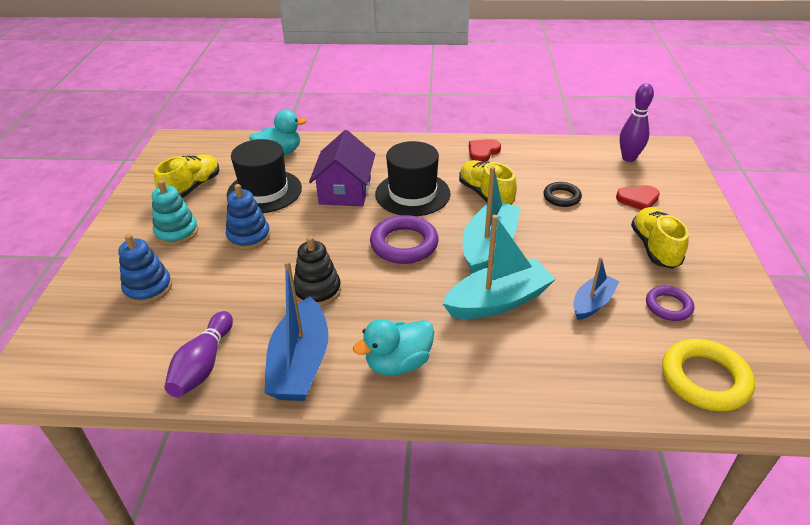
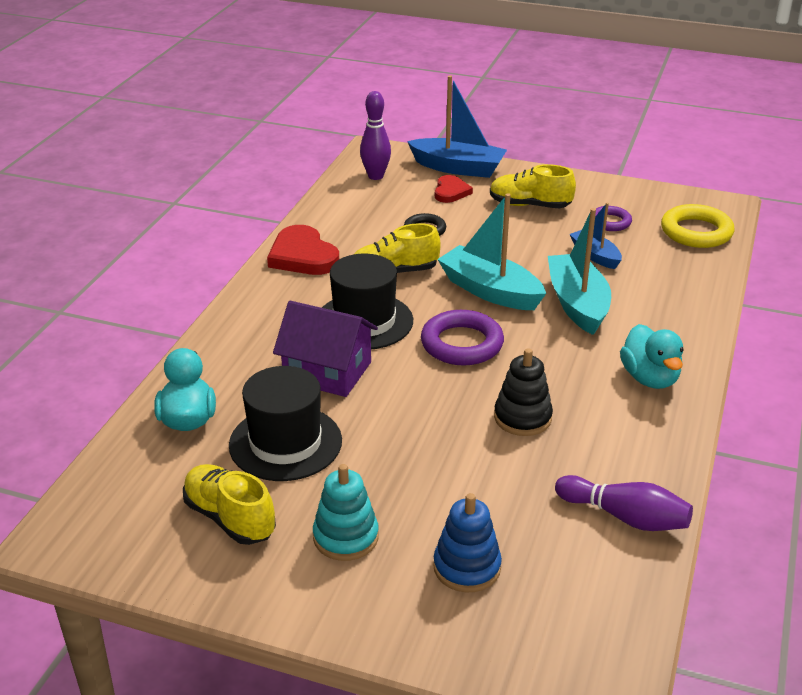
camera: 75 degrees left, 5 degrees down
blue stacking toy [226,184,270,250] -> none
blue boat [264,260,328,401] -> blue boat moved to [407,75,507,178]
red heart [469,139,501,162] -> red heart [267,225,339,275], size x1.65

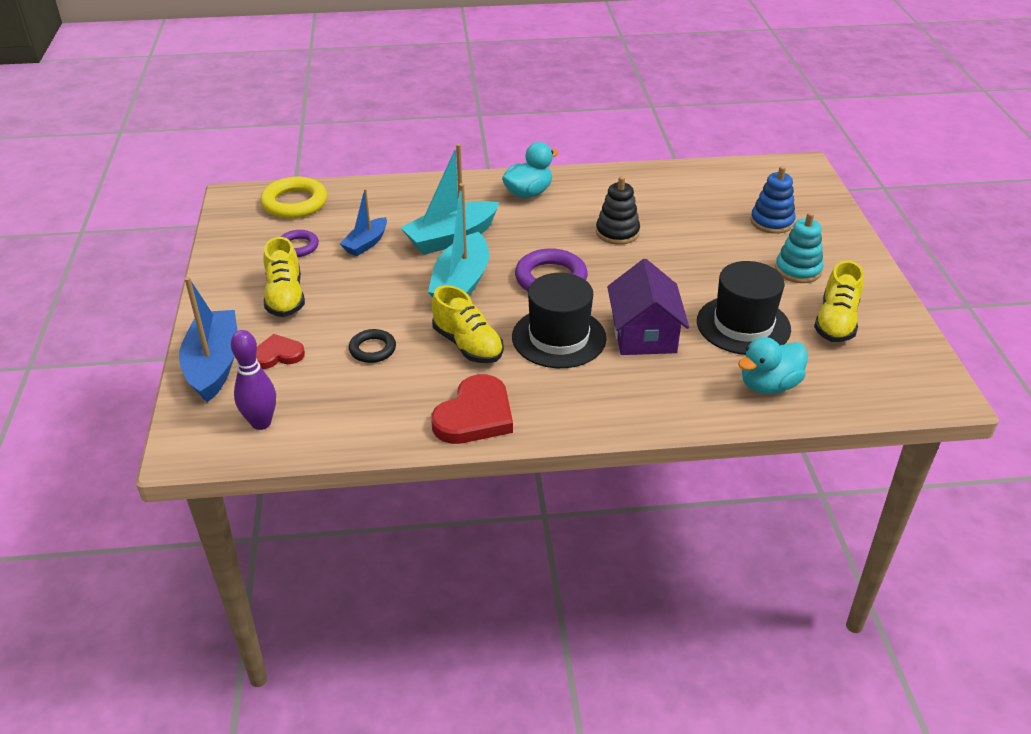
camera: 115 degrees left, 5 degrees up
purple bowling pin [555,475,693,531] -> none

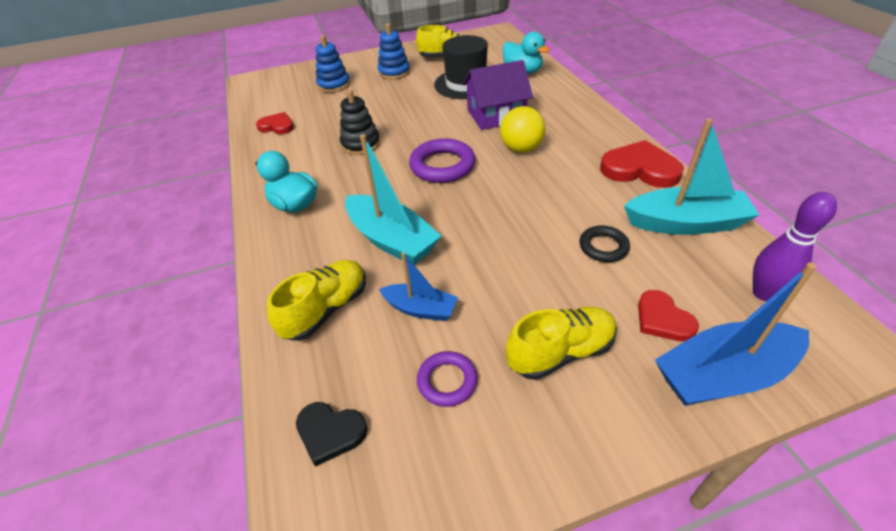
camera: 100 degrees left, 5 degrees up
yellow ring [260,177,327,218] -> black heart [296,402,367,467]
turquoise boat [428,183,489,298] -> turquoise boat moved to [624,118,759,235]
yellow shoe [432,285,504,363] -> yellow shoe moved to [267,260,366,341]
black hat [512,273,607,368] -> yellow ball [500,106,546,153]
turquoise stacking toy [775,212,823,283] -> blue stacking toy [378,23,410,80]
none -> red heart [256,112,294,134]

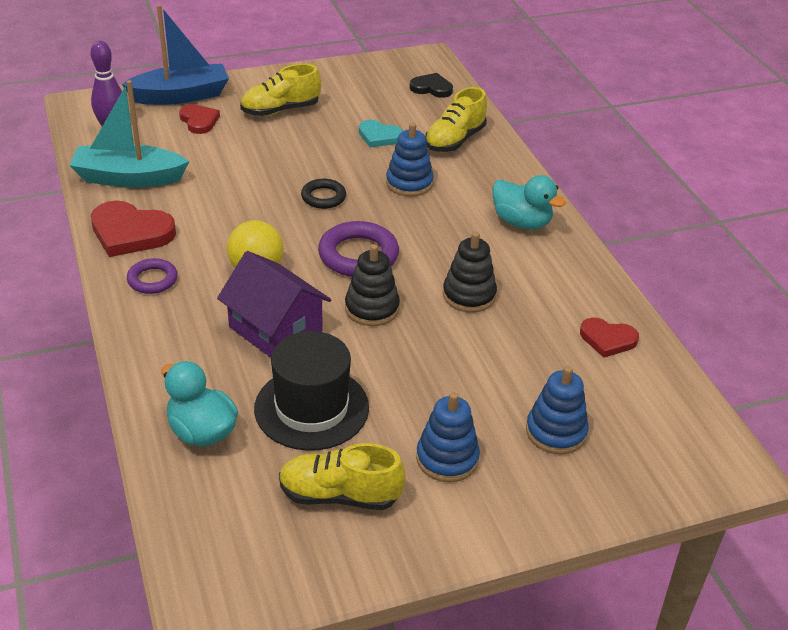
camera: 175 degrees right, 5 degrees down
turquoise boat [345,134,441,265] -> blue stacking toy [386,123,434,197]
blue boat [379,252,458,321] -> turquoise heart [359,120,403,147]
purple ring [417,351,477,407] -> purple ring moved to [127,258,178,294]
purple house [462,60,533,130] -> purple house turned 60 degrees clockwise [217,251,331,358]
black ring [579,225,630,262] -> black ring moved to [301,179,346,209]
none -> black stacking toy [345,244,400,326]

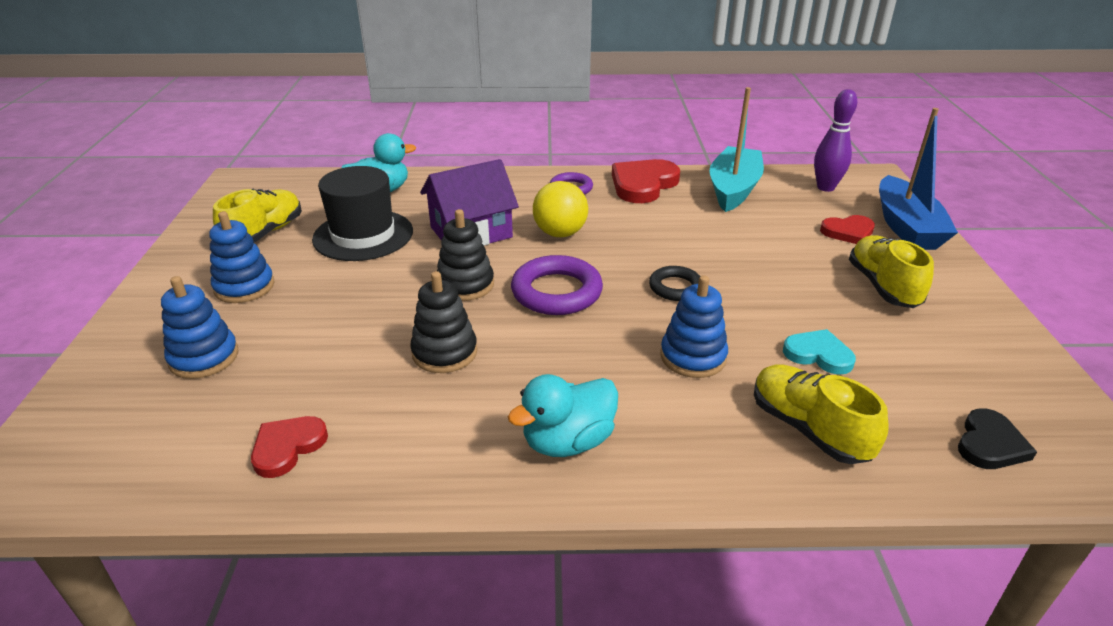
camera: 110 degrees right, 5 degrees down
turquoise heart [359,120,403,147] -> turquoise heart turned 75 degrees clockwise [783,329,856,375]

